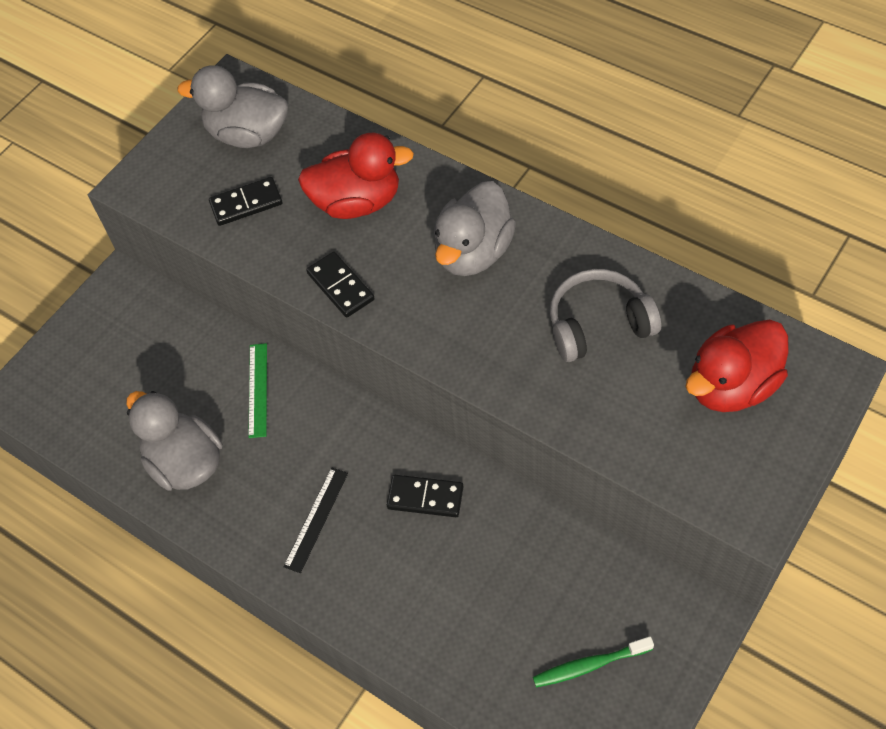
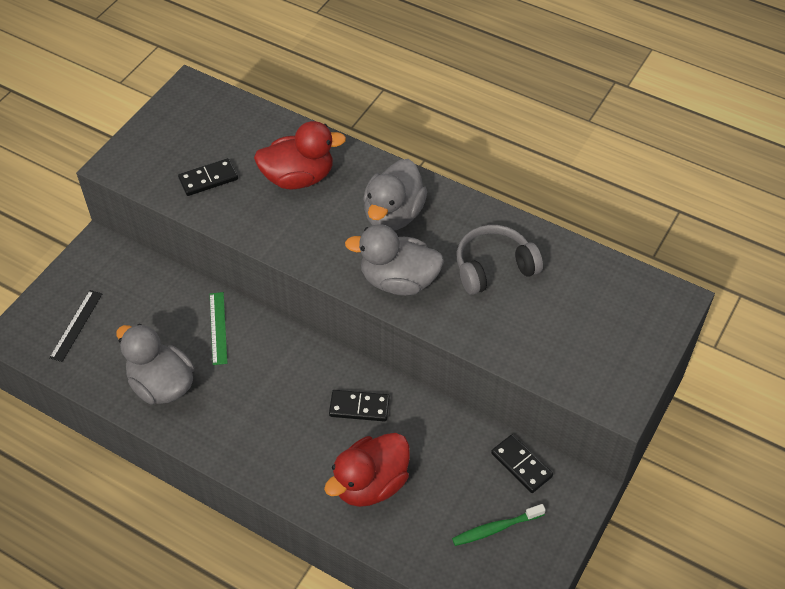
camera: 10 degrees left, 5 degrees down
grey duck [177,65,288,148] -> grey duck moved to [345,224,444,296]
black ruler [284,467,348,573] -> black ruler moved to [49,290,102,362]
black domino [306,252,375,318] -> black domino moved to [491,434,553,493]
red duck [686,319,788,412] -> red duck moved to [324,433,410,507]

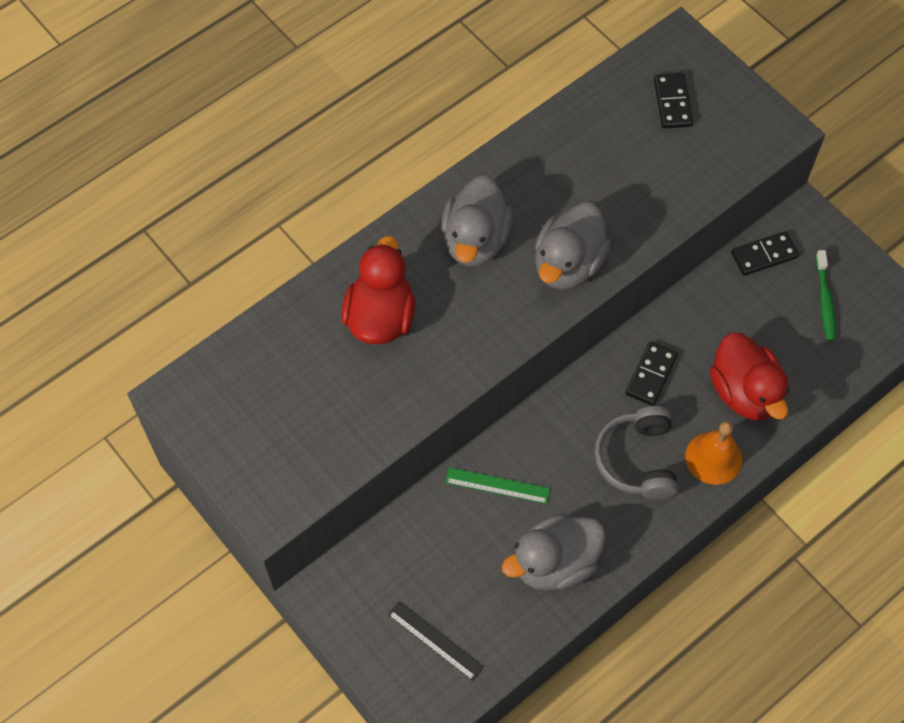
camera: 70 degrees left, 10 degrees up
black domino [178,158,238,196] -> black domino moved to [654,73,693,129]
grey duck [363,159,427,231] -> grey duck turned 60 degrees clockwise [441,175,513,266]
grey headphones [457,225,543,295] -> grey headphones moved to [595,406,678,500]
none -> orange bell [685,421,742,485]

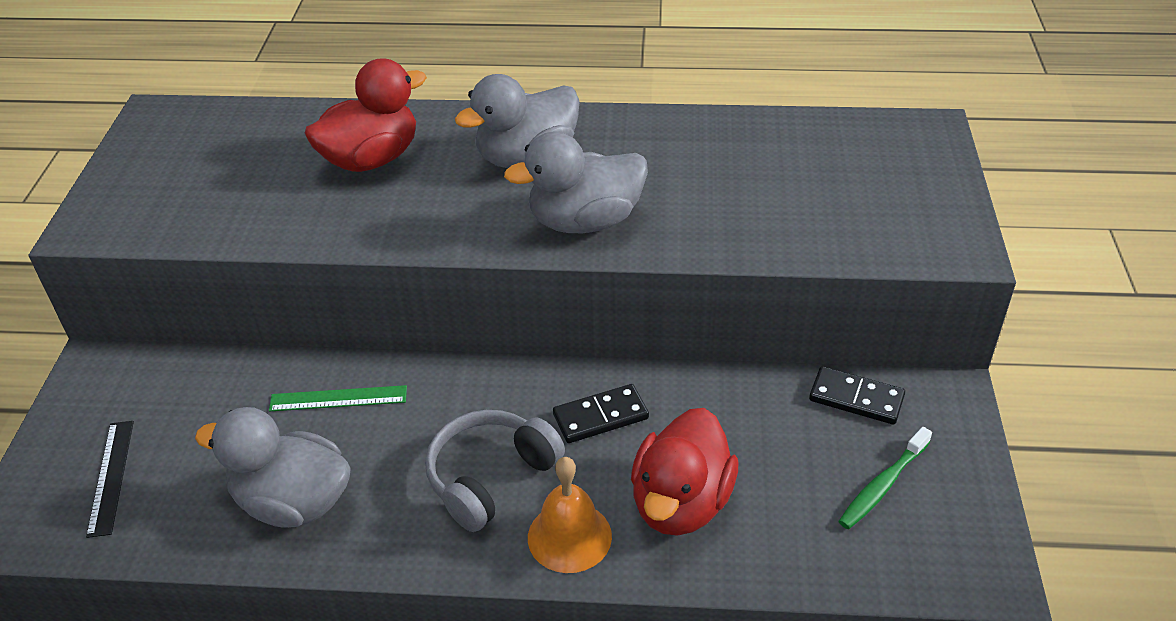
camera: 45 degrees right, 20 degrees down
green ruler [445,467,550,504] -> green ruler turned 60 degrees counterclockwise [269,385,407,412]
black domino [654,73,693,129] -> none

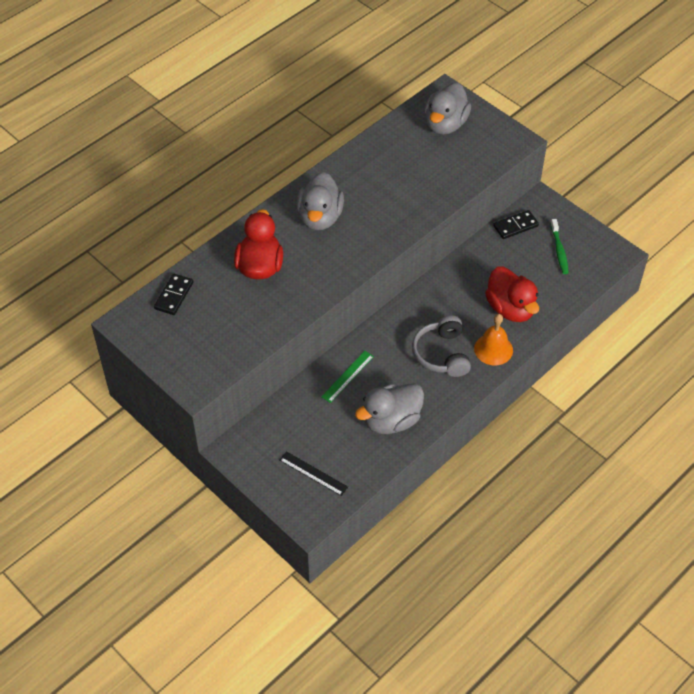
camera: 50 degrees left, 10 degrees up
grey duck [504,131,648,233] -> grey duck moved to [424,82,471,135]
black domino [553,384,649,443] -> black domino moved to [154,274,193,315]

